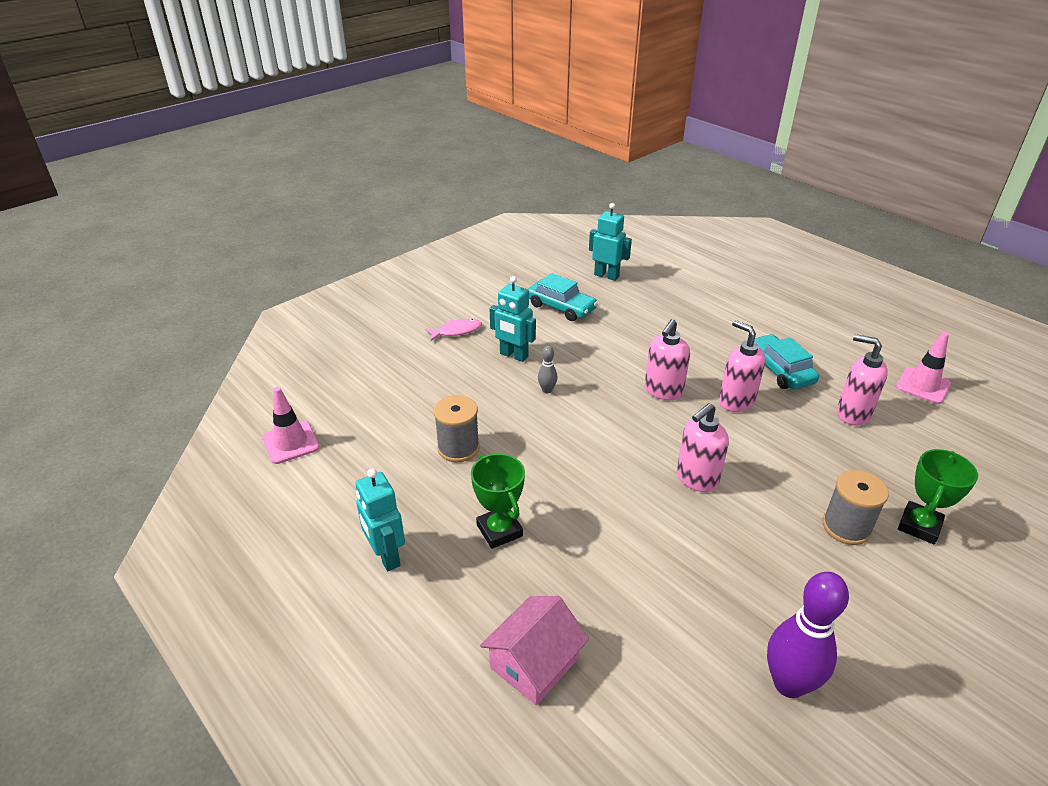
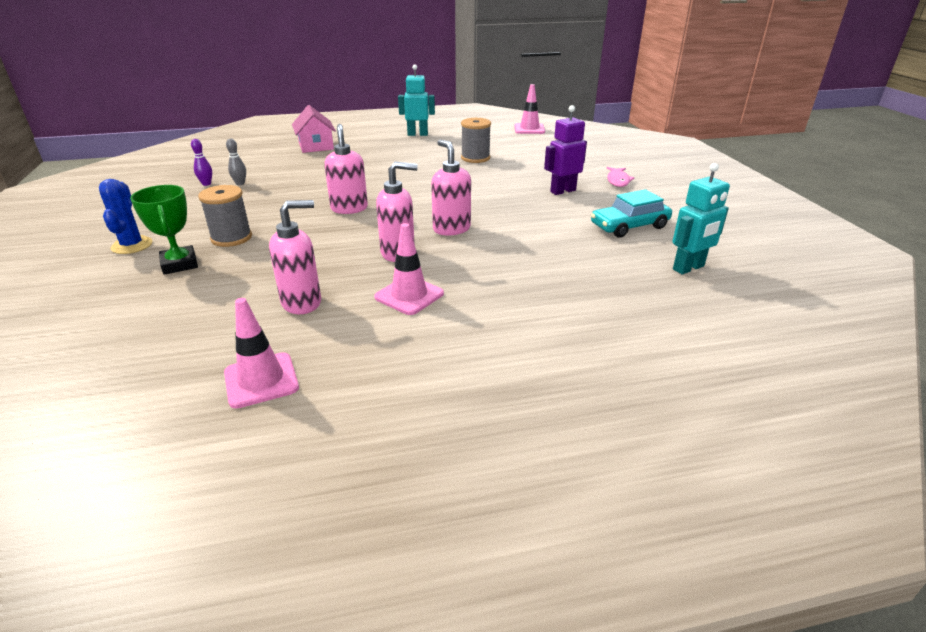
camera: 120 degrees right, 5 degrees down
green trophy [471,454,525,549] -> none
turquoise robot [489,276,536,362] -> purple robot [544,105,587,195]
grey bowling pin [538,346,558,393] -> grey bowling pin moved to [226,138,246,185]
turquoise car [754,334,819,389] -> pink traffic cone [374,223,444,315]
purple bowling pin [767,572,849,698] -> purple bowling pin [191,139,212,186], size x0.47
none -> blue cactus [99,179,152,254]

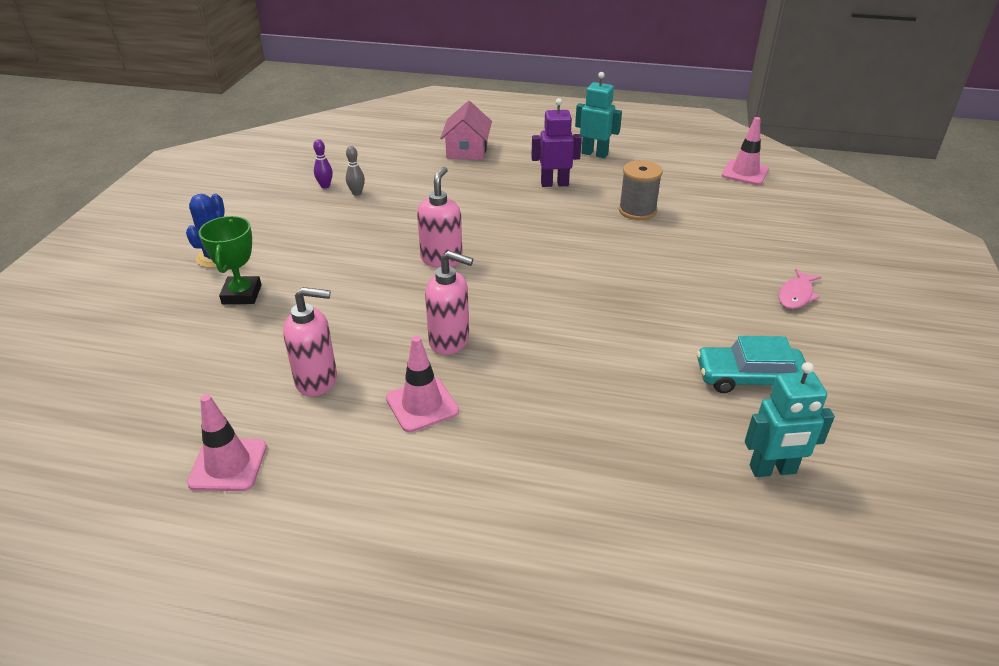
camera: 25 degrees right, 5 degrees up
grey spool [198,185,252,247] -> none
pink soap dispenser [431,140,471,235] -> none
purple robot [544,105,587,195] -> purple robot moved to [531,98,582,187]

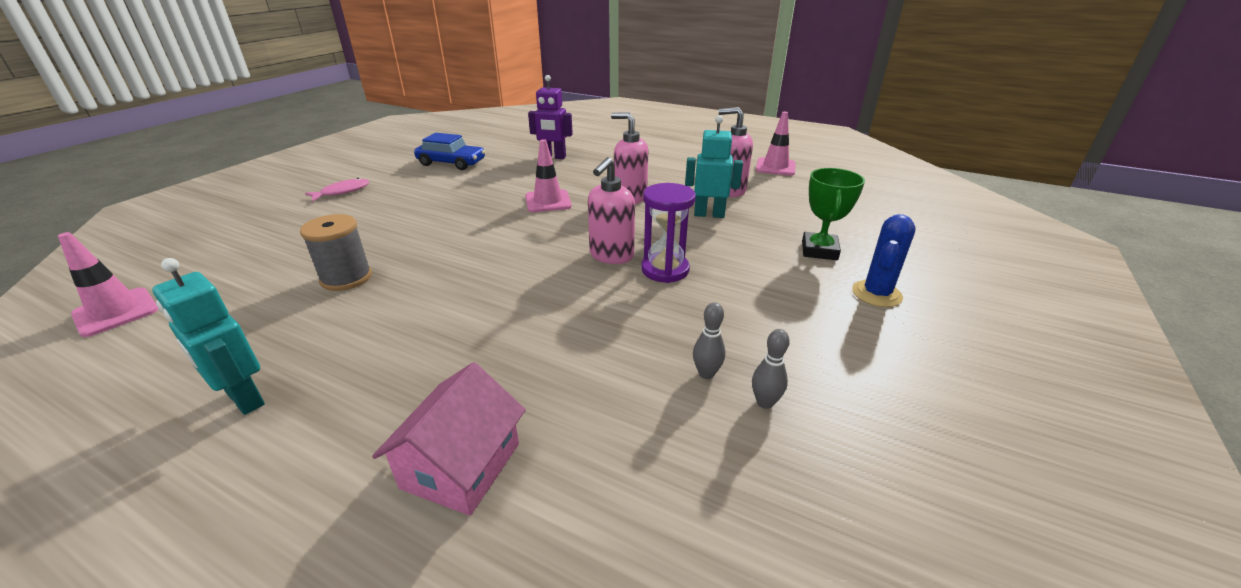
camera: 165 degrees left, 5 degrees down
purple bowling pin [313,139,333,188] -> grey bowling pin [752,329,790,409]
pink traffic cone [386,336,459,432] -> pink traffic cone moved to [525,139,572,212]
purple robot [531,98,582,187] -> purple robot moved to [528,75,573,159]
turquoise car [697,336,806,393] -> blue car [414,133,485,170]
turquoise robot [745,362,835,477] -> turquoise robot moved to [685,115,743,218]
none -> purple hourglass [641,183,696,283]

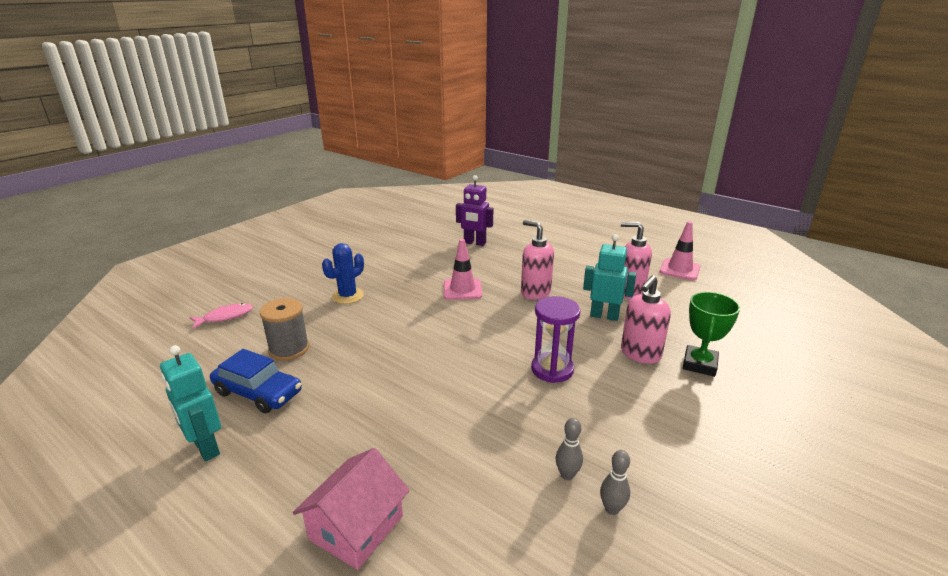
camera: 10 degrees right, 5 degrees down
pink traffic cone [58,232,158,337] -> none
pink fish [305,178,369,201] -> pink fish moved to [190,303,253,329]
blue car [414,133,485,170] -> blue car moved to [210,349,302,414]
pink soap dispenser [588,157,635,264] -> pink soap dispenser moved to [621,275,671,364]
blue cactus [852,214,916,307] -> blue cactus moved to [322,243,364,304]

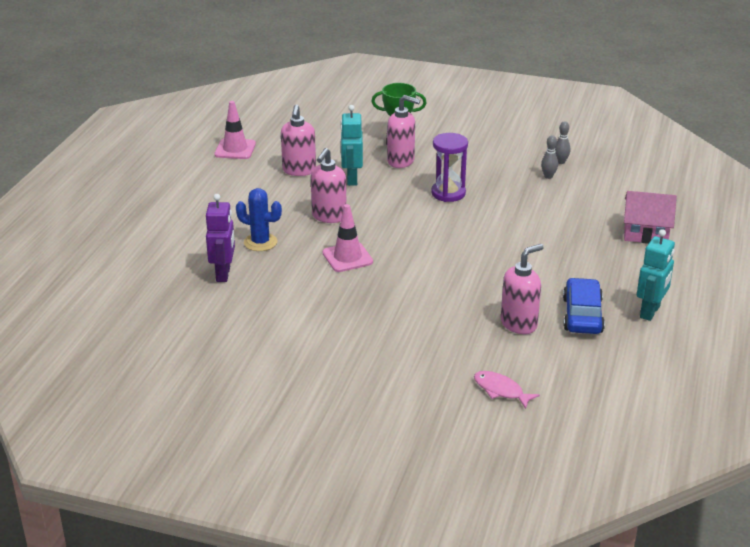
camera: 110 degrees left, 5 degrees up
grey spool [260,298,309,361] -> pink soap dispenser [501,244,544,334]
blue cactus [322,243,364,304] -> blue cactus moved to [236,188,282,251]

